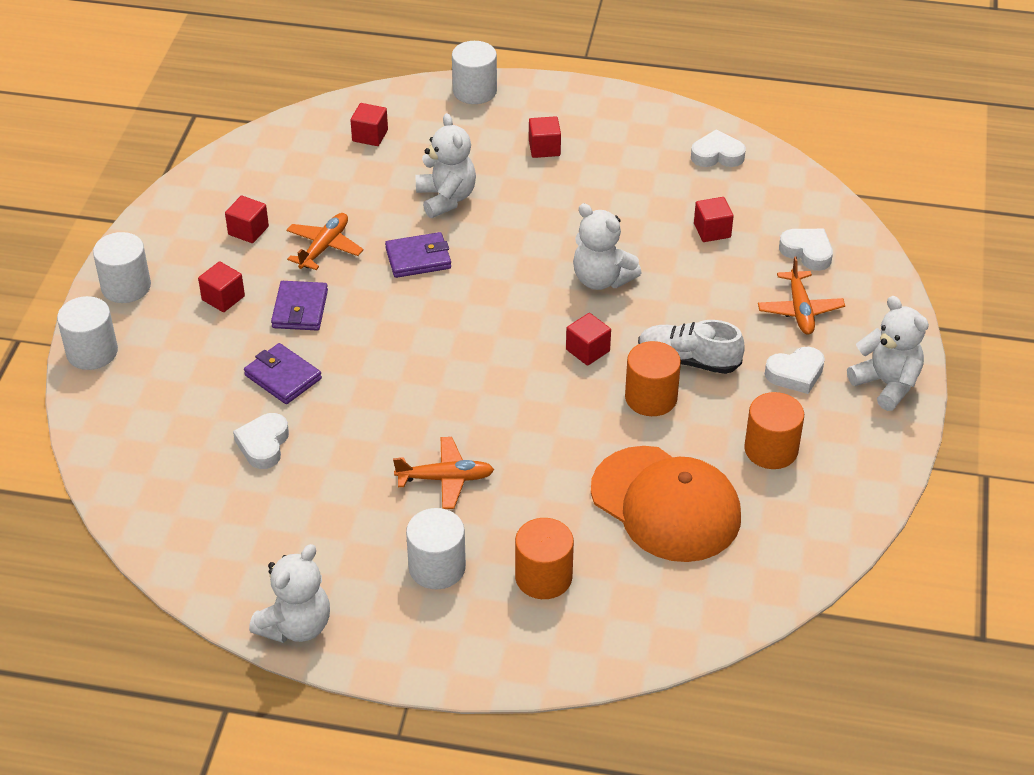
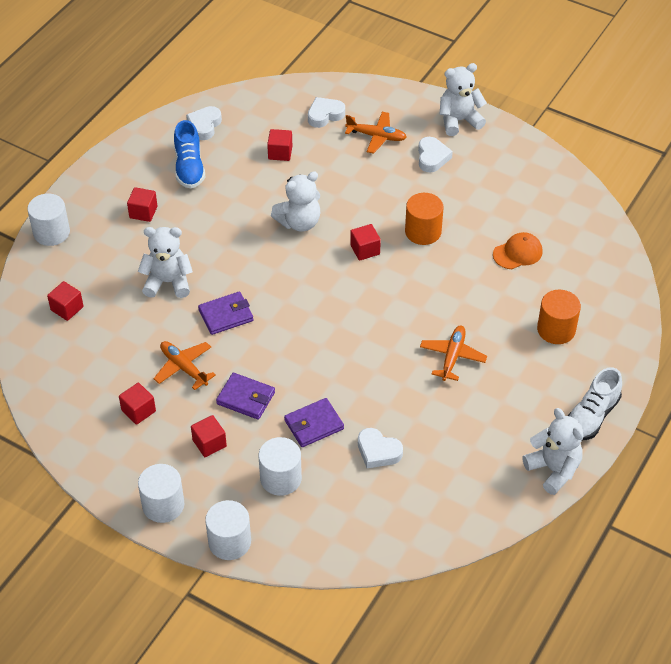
camera: 70 degrees left, 5 degrees up
purple wallet [385,232,451,278] -> purple wallet turned 60 degrees clockwise [198,291,253,335]
white cylinder [406,508,466,589] -> white cylinder moved to [259,437,302,496]
orange cap [591,446,741,562] -> orange cap [493,232,543,269], size x0.48
white shoe [638,320,745,374] -> white shoe moved to [568,367,622,440]
orange cylinder [744,392,804,469] -> none
none -> blue shoe [174,120,205,188]

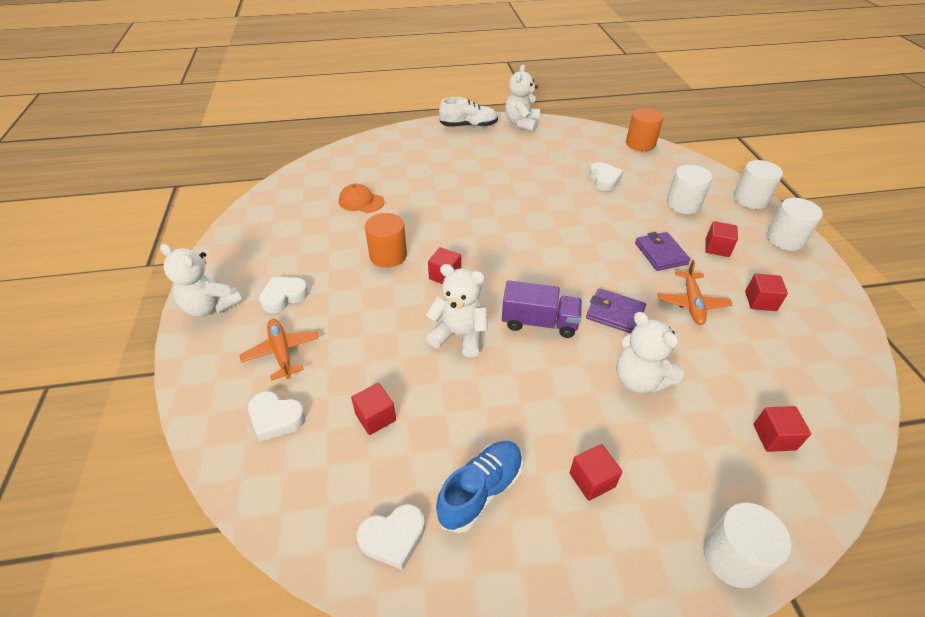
camera: 130 degrees left, 5 degrees down
purple wallet [284,398,344,447] -> none
orange plane [420,326,487,381] -> none
orange cylinder [537,290,581,344] -> orange cylinder moved to [626,108,664,151]
none -> purple truck [502,280,582,338]

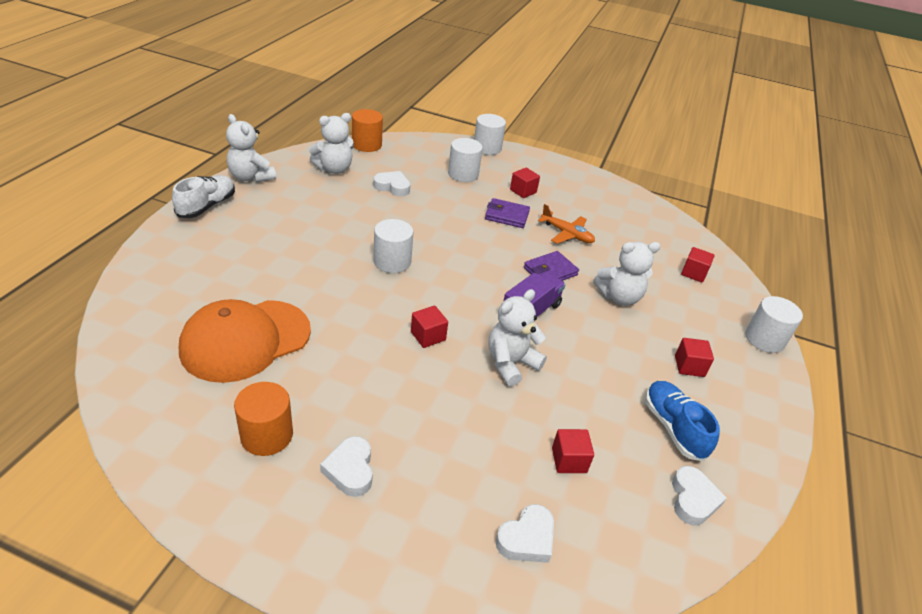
camera: 65 degrees left, 5 degrees down
white teddy bear [160,244,242,317] -> white teddy bear moved to [309,113,354,174]
orange plane [239,319,319,381] -> none
orange cap [339,184,385,213] -> orange cap [179,299,311,383], size x2.07
orange cylinder [365,213,407,268] -> orange cylinder moved to [234,382,293,456]
red cube [745,274,788,311] -> none
white cylinder [767,198,823,251] -> white cylinder moved to [374,219,413,273]

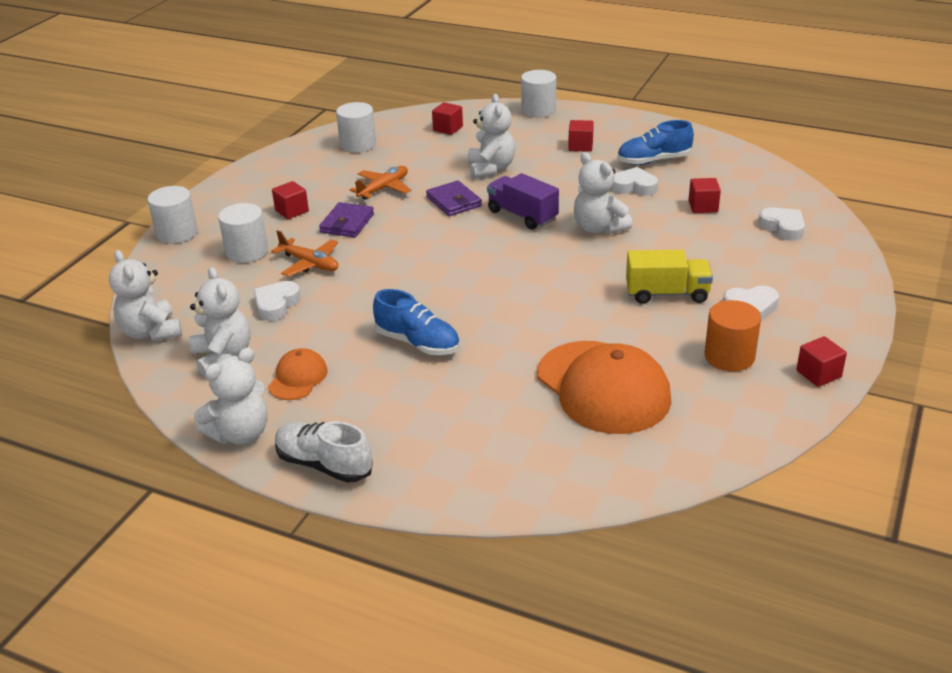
camera: 80 degrees left, 5 degrees down
orange cylinder [352,109,383,152] -> white teddy bear [109,250,182,341]
white cylinder [374,219,413,273] -> white cylinder moved to [336,102,376,153]
red cube [411,306,448,348] -> red cube moved to [796,336,847,387]
white heart [672,466,727,526] -> white heart moved to [611,167,658,196]
none -> orange cap [268,348,327,400]
none -> orange plane [271,230,339,277]
none -> blue shoe [373,289,460,355]
none -> yellow truck [626,250,713,304]

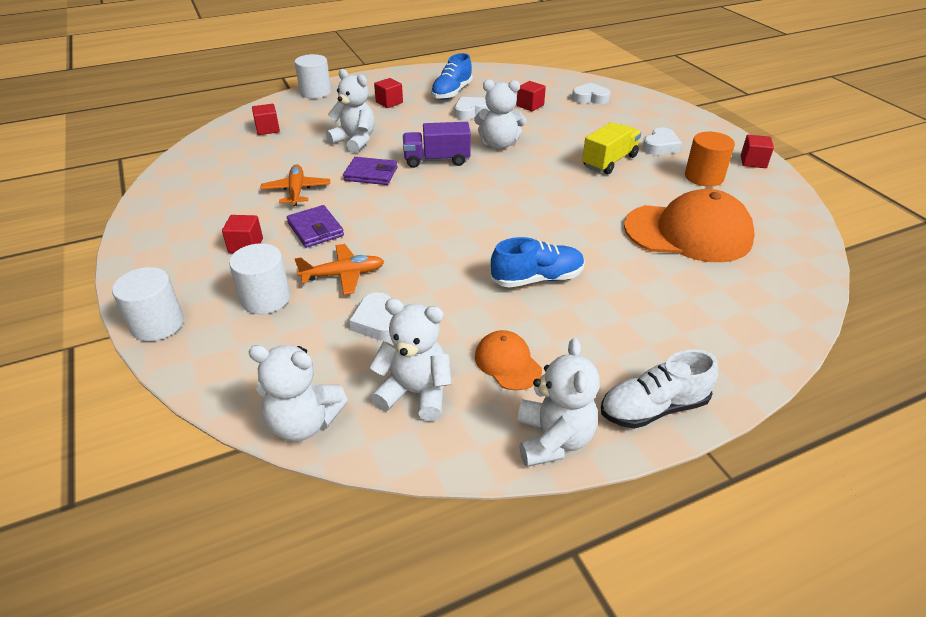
camera: 50 degrees left, 5 degrees up
white cylinder [336,102,376,153] -> none

